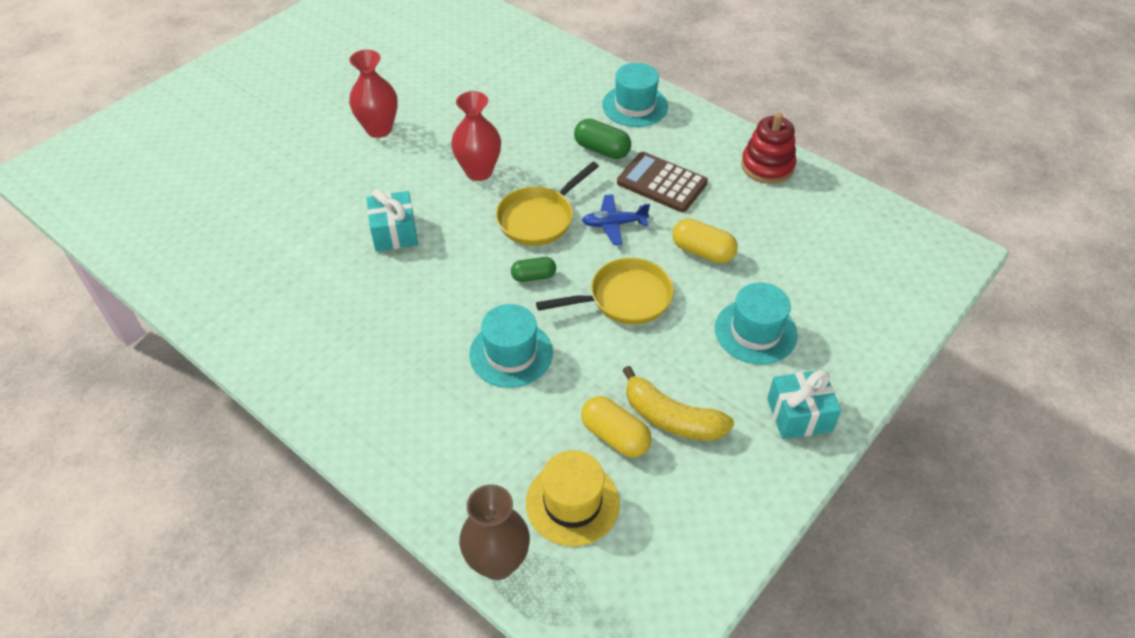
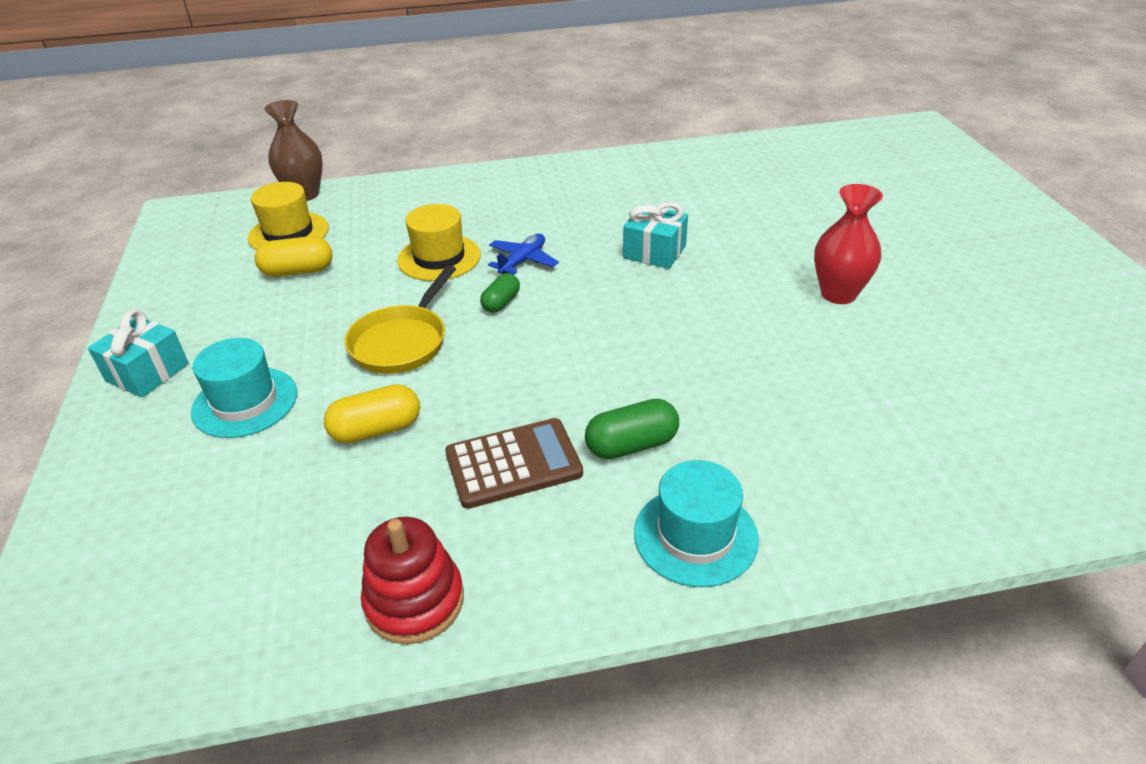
camera: 130 degrees right, 10 degrees down
red vase [451,91,501,181] -> none
turquoise hat [469,304,553,388] -> yellow hat [397,204,481,281]
yellow pan [496,162,599,246] -> none
blue plane [582,194,650,245] -> blue plane moved to [488,234,559,275]
yellow banana [622,366,734,441] -> none

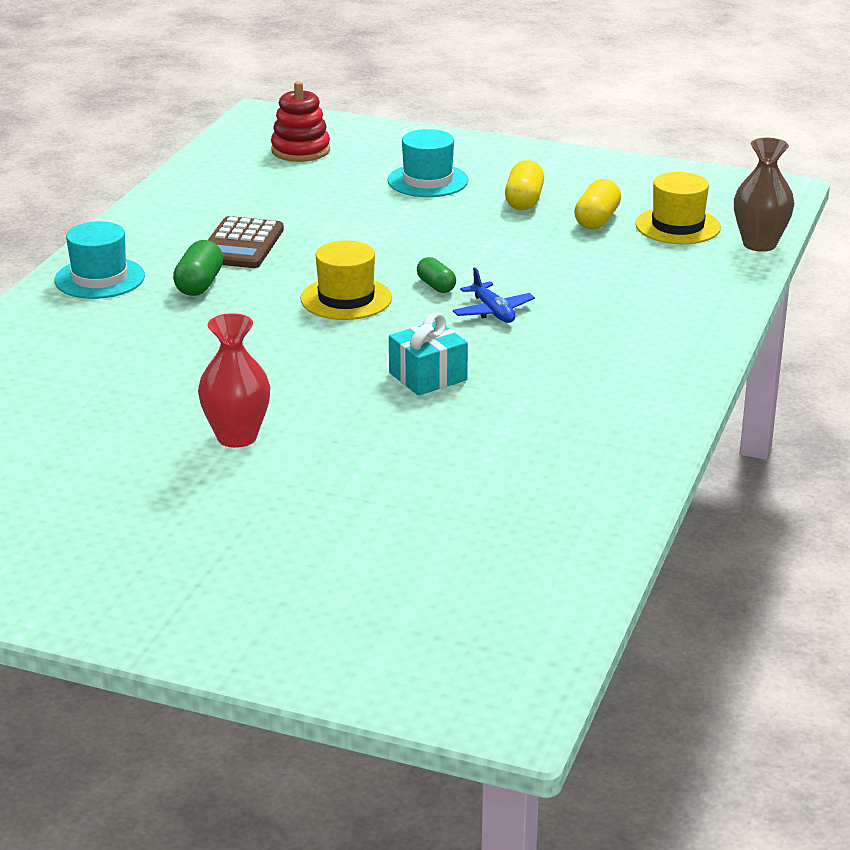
camera: 120 degrees right, 10 degrees down
turquoise gift [88,309,189,398] -> none
yellow capsule [324,384,420,444] -> yellow capsule moved to [505,160,544,210]
yellow pan [345,265,456,374] -> none
red stacking toy [361,517,464,644] -> red stacking toy moved to [271,81,330,162]
yellow hat [397,204,481,281] -> yellow hat moved to [301,241,392,320]

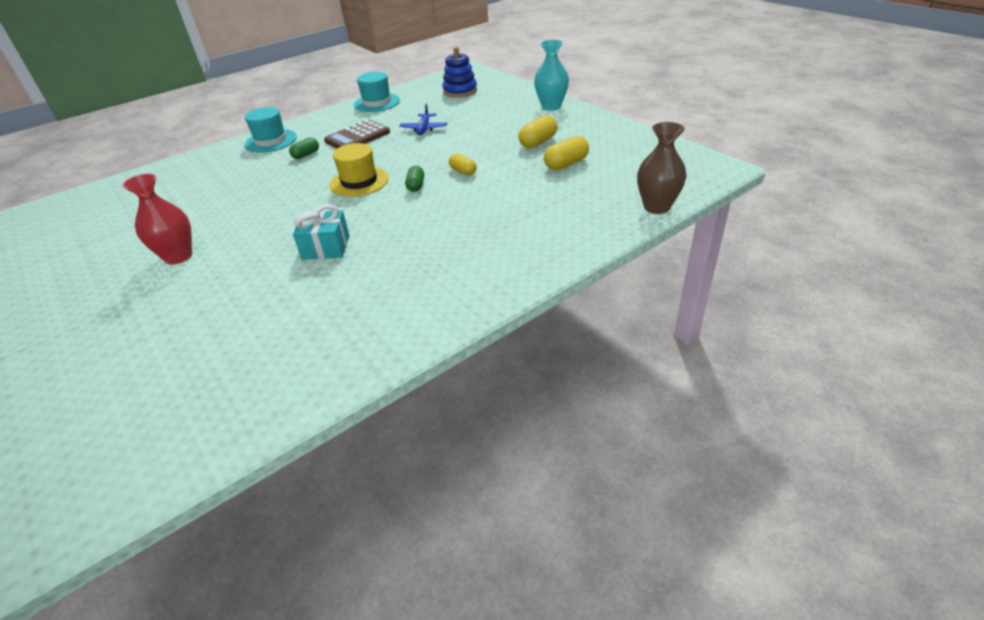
camera: 35 degrees right, 10 degrees up
green capsule [173,240,223,296] -> green capsule [289,137,319,159], size x0.67
red stacking toy [271,81,330,162] -> blue stacking toy [442,47,477,98]
turquoise hat [388,129,468,197] -> turquoise hat moved to [354,72,400,112]
blue plane [453,268,535,323] -> blue plane moved to [399,104,447,135]
yellow hat [635,172,721,244] -> none
none -> yellow capsule [449,153,477,176]
none -> turquoise vase [534,40,569,111]

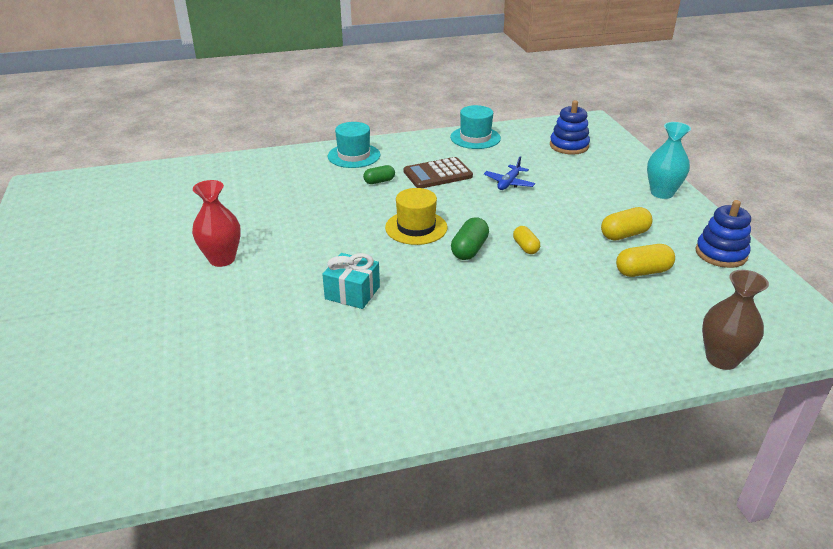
camera: 20 degrees right, 5 degrees down
green capsule [405,166,424,192] -> green capsule [451,217,489,260], size x1.50
none -> blue stacking toy [696,200,751,268]

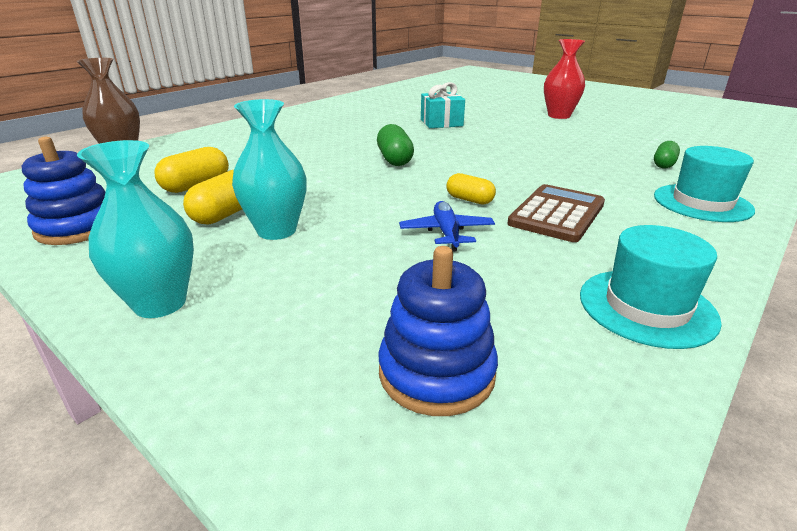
camera: 145 degrees right, 5 degrees down
green capsule [363,165,395,184] -> green capsule moved to [654,141,680,169]
yellow hat [385,188,447,245] -> none
yellow capsule [513,226,540,254] -> yellow capsule moved to [447,173,496,205]
none -> turquoise vase [232,99,307,240]

